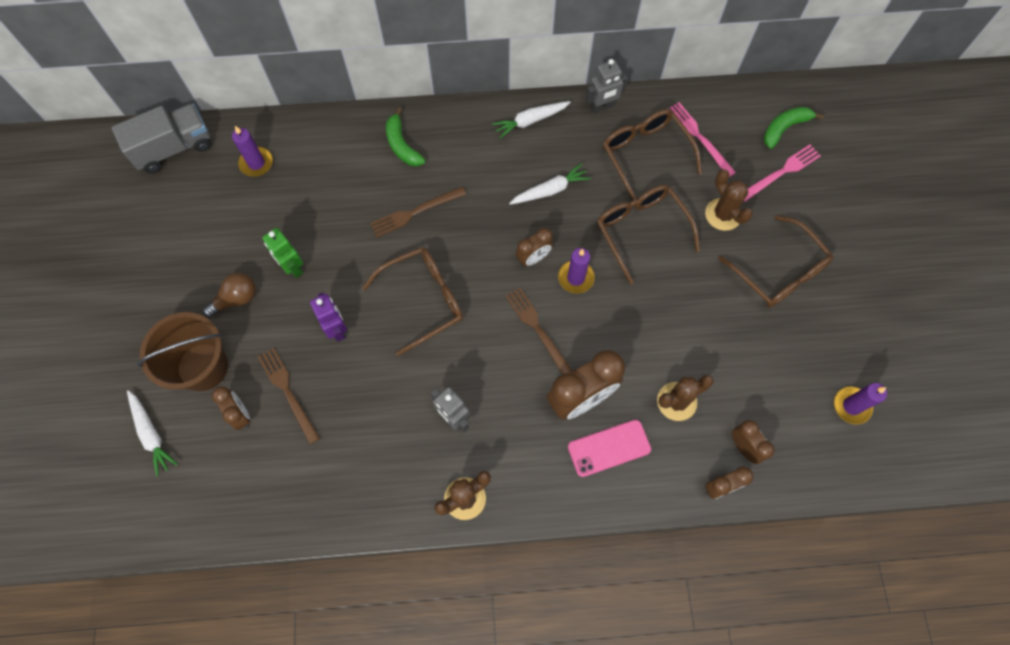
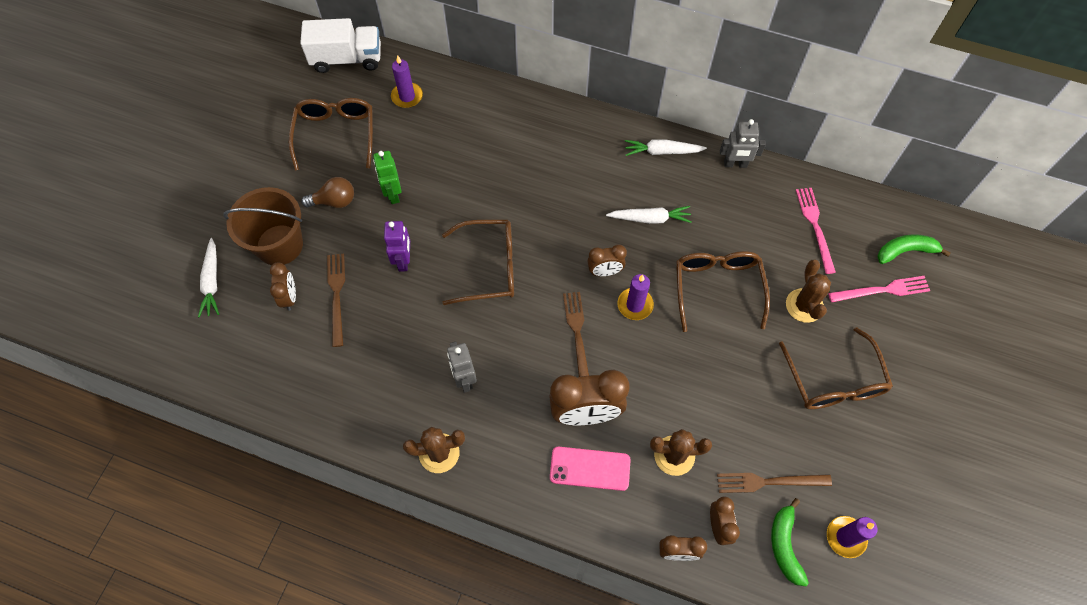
camera: 25 degrees right, 5 degrees down
grey truck [112,104,211,173] -> white truck [300,18,381,73]
brown fork [370,187,466,237] -> brown fork moved to [717,473,832,493]
green banana [386,107,425,166] -> green banana moved to [771,498,809,586]
brown glasses [603,109,702,200] -> brown glasses moved to [289,98,373,170]

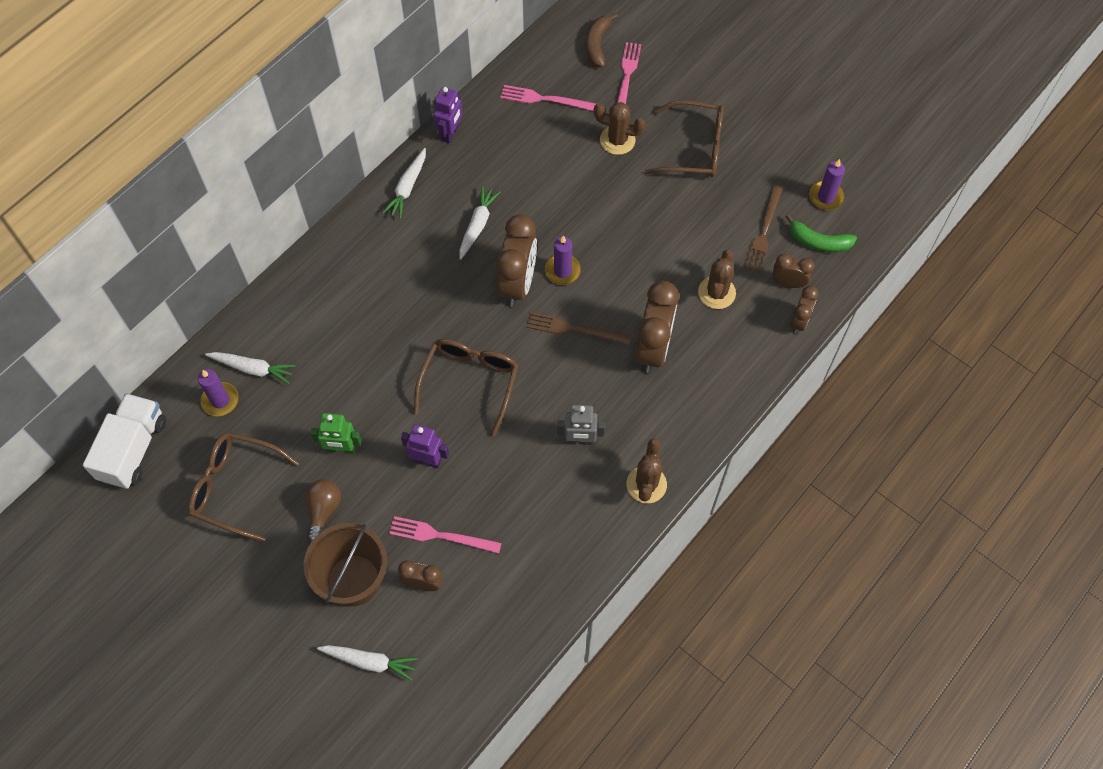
camera: 70 degrees left, 0 degrees up
brown fork [327,254,345,347] -> pink fork [389,516,502,554]
pink phone [550,447,630,491] -> none
brown clock [587,245,627,276] -> brown clock [496,214,537,307], size x1.84
brown glasses [676,251,770,332] -> none
grey robot [720,119,766,168] -> purple robot [434,87,462,143]
green banana [877,235,951,264] -> brown banana [586,13,618,67]
none -> white carrot [205,352,296,384]

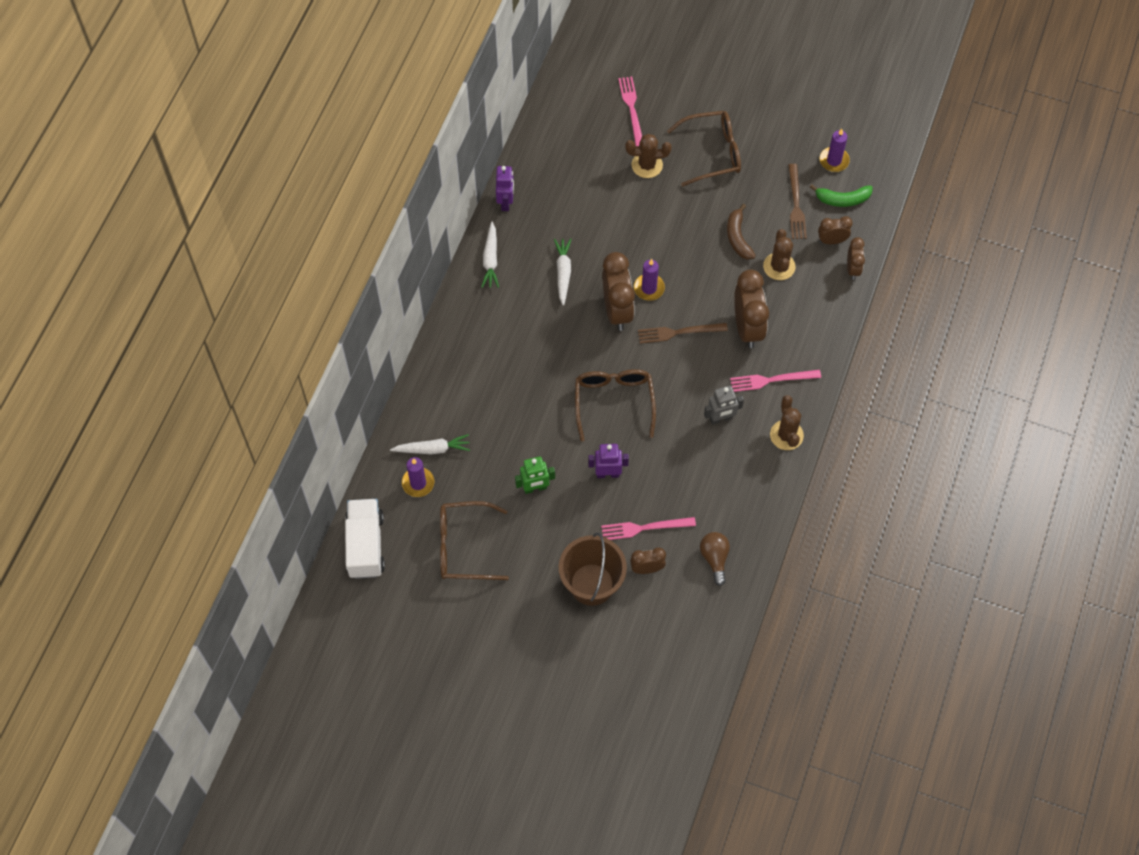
camera: 20 degrees left, 0 degrees up
brown light bulb [305,479,341,542] -> brown light bulb moved to [700,532,730,586]
white carrot [317,645,418,681] -> none
pink fork [500,85,596,111] -> pink fork moved to [730,370,821,392]
brown banana [586,13,618,67] -> brown banana moved to [727,204,756,260]

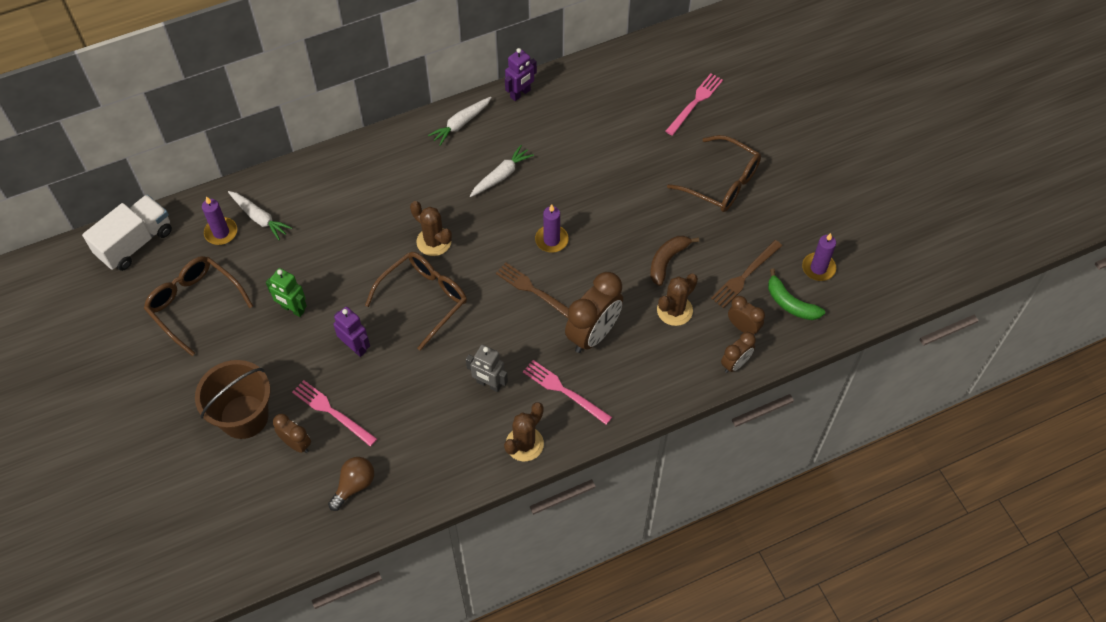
camera: 45 degrees right, 5 degrees down
brown clock [602,252,635,331] -> none
brown cactus [625,134,672,178] -> brown cactus moved to [410,201,452,256]

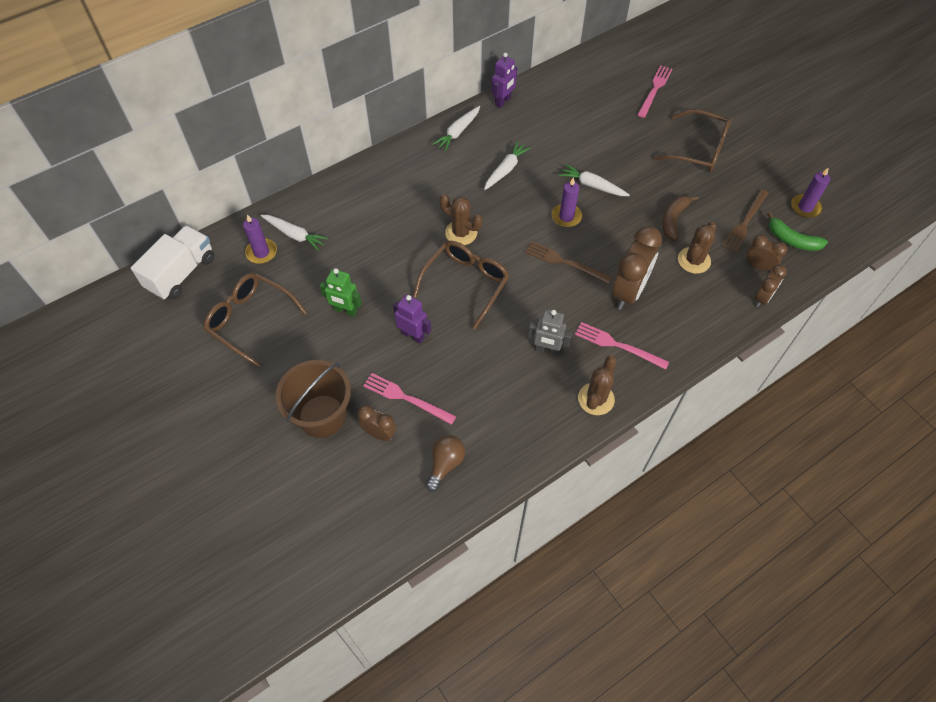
camera: 10 degrees left, 0 degrees up
none -> white carrot [559,164,630,196]

